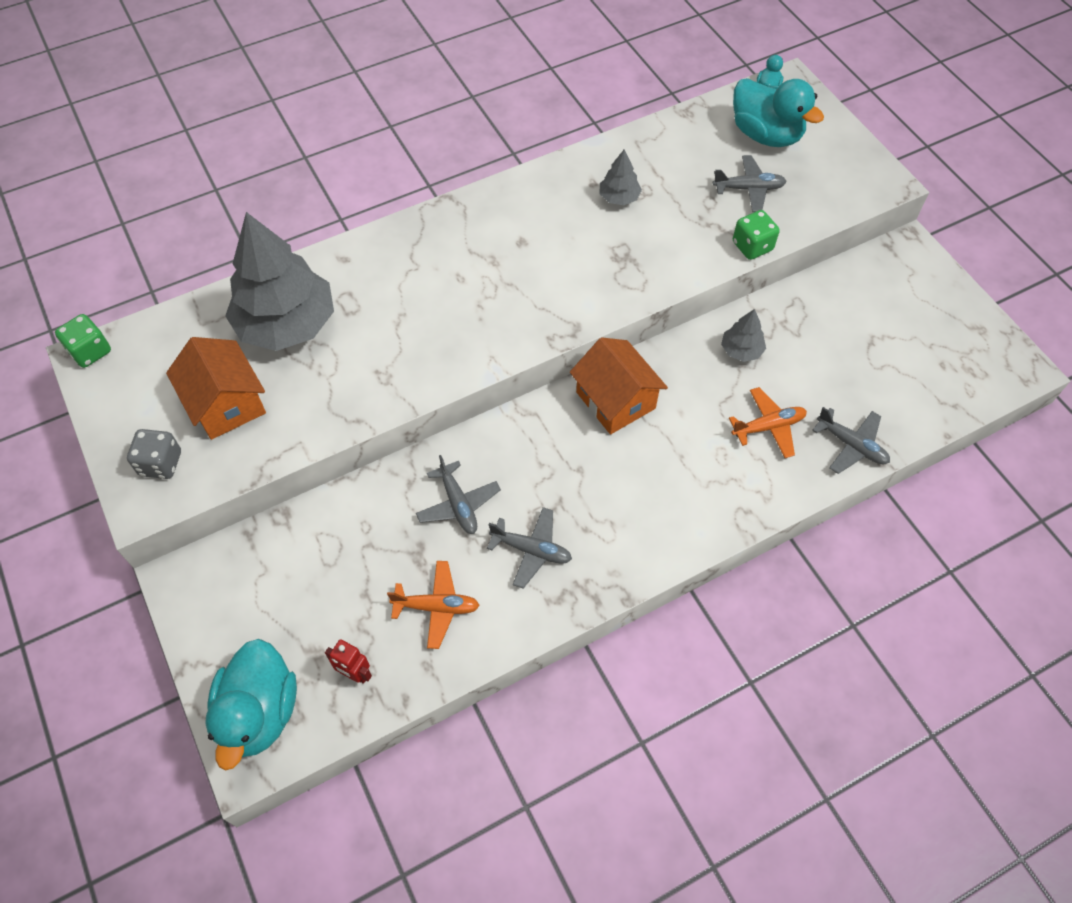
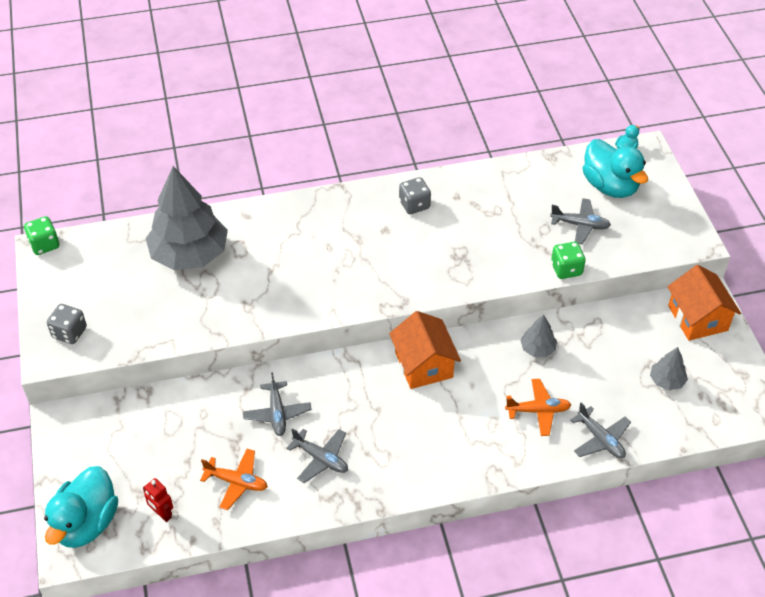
camera: 15 degrees right, 10 degrees down
orange house [166,337,266,440] -> orange house moved to [667,265,741,341]
grey tree [600,149,642,205] -> grey tree moved to [650,347,688,390]
none -> grey dice [399,177,431,214]

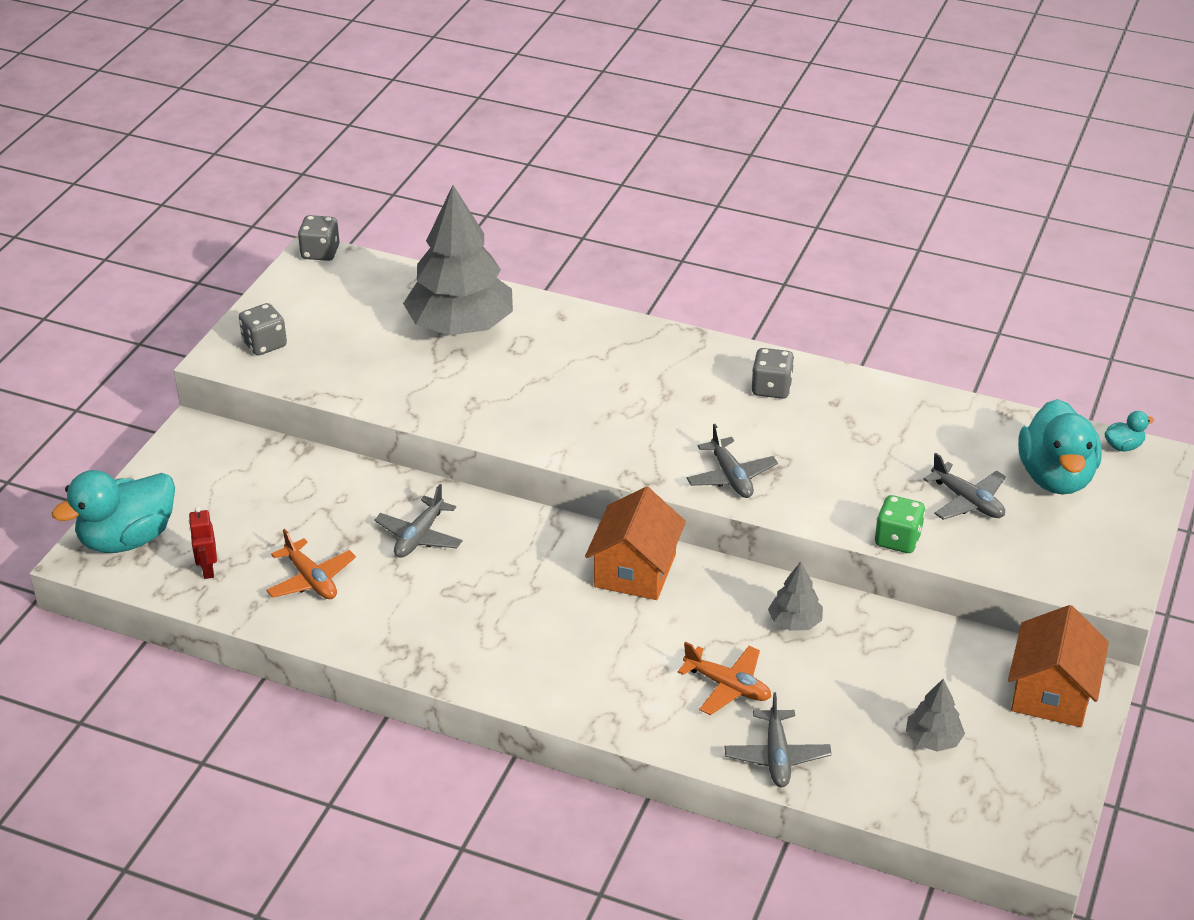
camera: 35 degrees right, 10 degrees down
green dice [24,216,59,255] -> grey dice [298,215,339,261]
grey plane [286,428,348,483] -> grey plane moved to [687,424,778,498]

